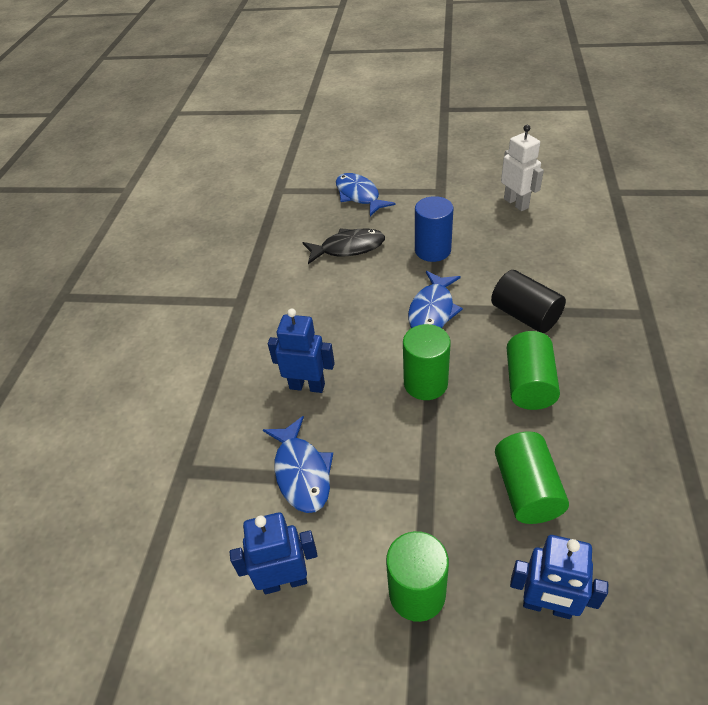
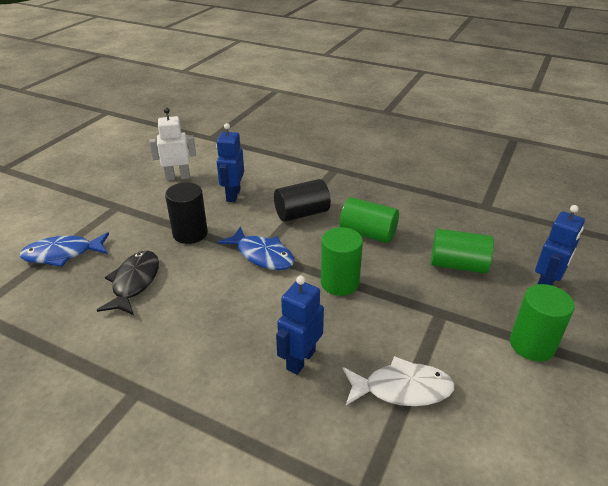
camera: 75 degrees left, 10 degrees down
blue robot [230,512,318,594] -> blue robot moved to [216,123,244,202]
blue fish [263,416,333,513] -> white fish [343,356,454,406]
blue cylinder [415,196,453,262] -> black cylinder [165,182,208,244]

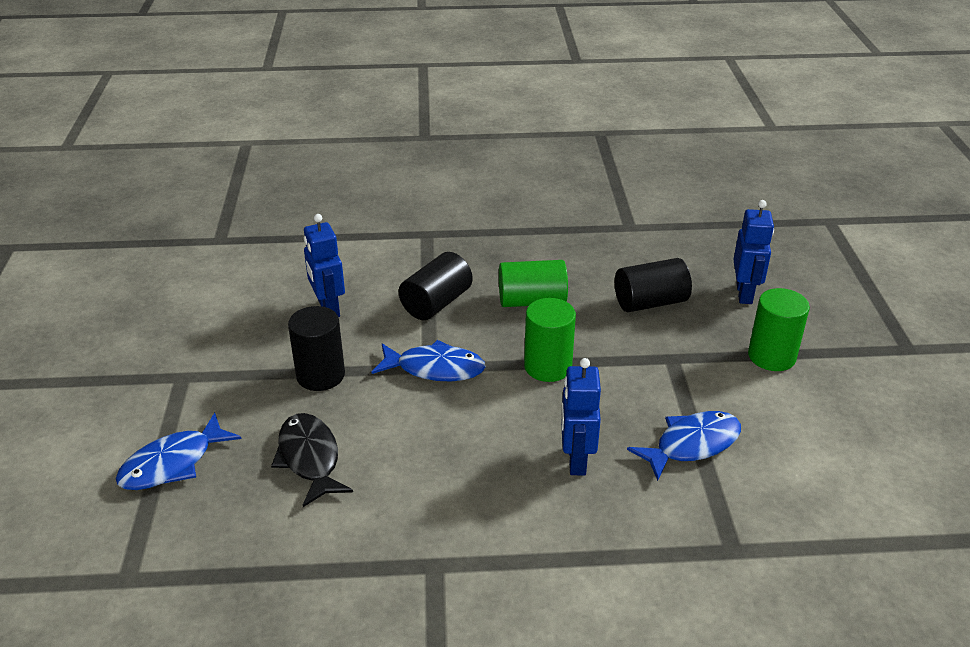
camera: 30 degrees left, 0 degrees up
white robot [149,108,196,181] -> none
white fish [343,356,454,406] -> blue fish [627,411,741,481]
green cylinder [431,229,494,274] -> black cylinder [615,258,692,312]

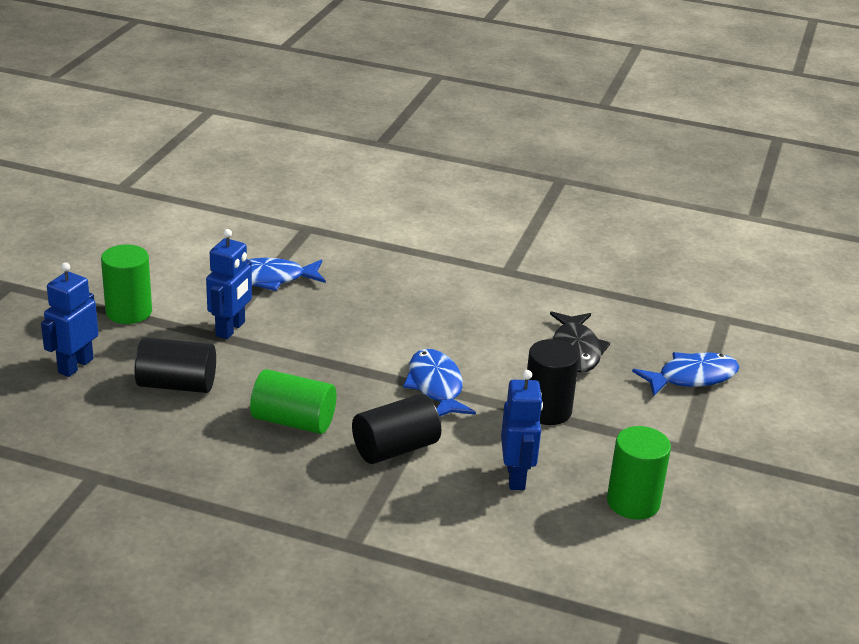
camera: 160 degrees left, 5 degrees down
blue fish [372,340,486,381] -> blue fish turned 45 degrees clockwise [403,349,476,417]
green cylinder [524,298,576,382] -> green cylinder moved to [607,426,671,520]
blue robot [561,358,601,475] -> blue robot moved to [206,229,252,339]

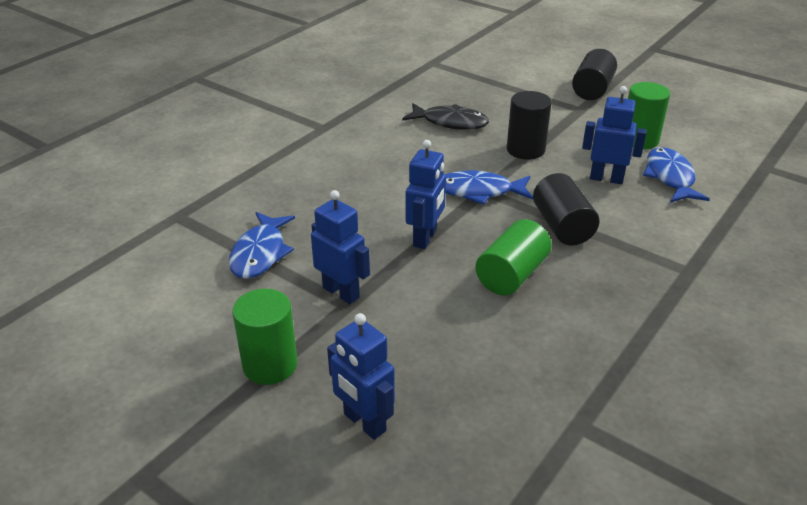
camera: 70 degrees left, 5 degrees up
black cylinder [135,337,216,393] -> black cylinder moved to [572,49,617,100]
blue fish [632,352,739,396] -> blue fish moved to [643,147,710,202]
none -> blue robot [406,140,446,249]

